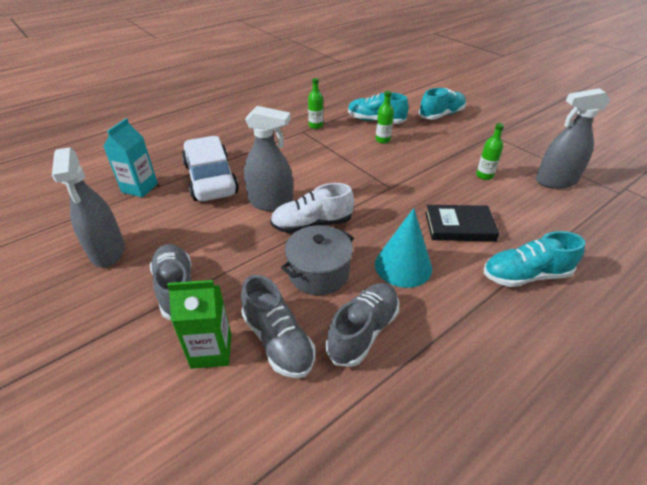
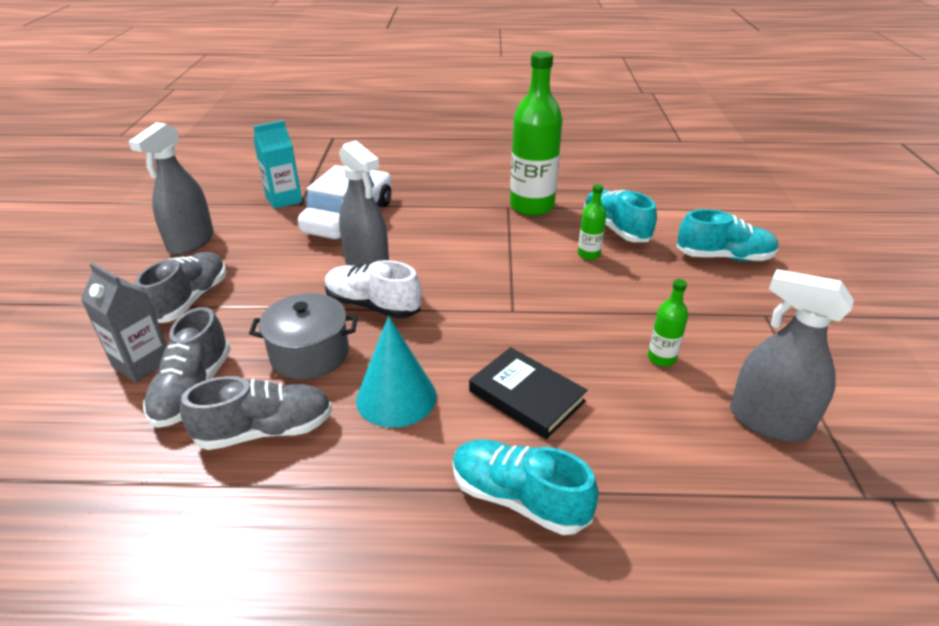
camera: 40 degrees right, 5 degrees down
green carton [167,280,232,369] -> grey carton [81,263,167,383]
green bottle [308,78,323,129] -> green bottle [510,51,563,216], size x2.20

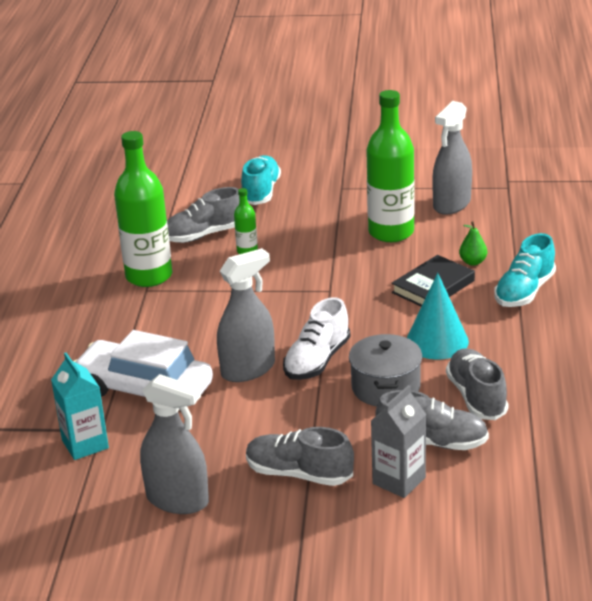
camera: 85 degrees left, 5 degrees down
turquoise shoe [584,190,657,242] -> grey shoe [167,187,239,243]
green bottle [648,279,688,367] -> green bottle [366,90,414,242], size x2.20
none -> green pear [459,221,487,266]

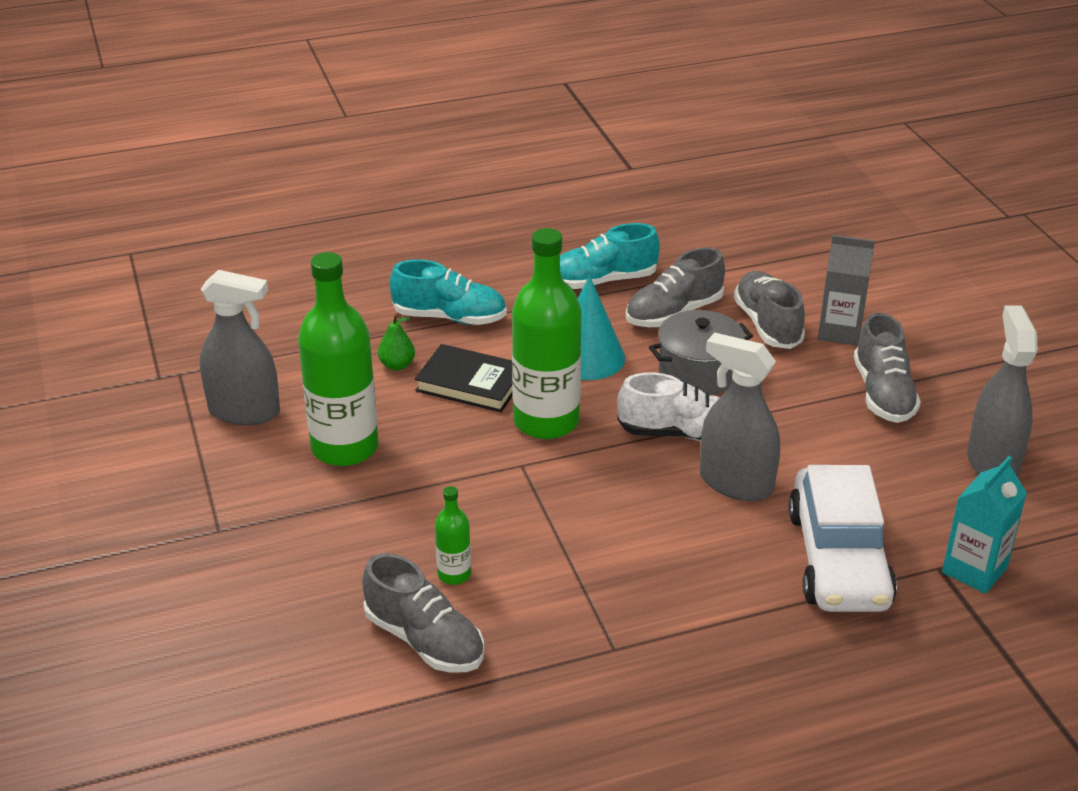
camera: 115 degrees left, 5 degrees up
green bottle [114,131,172,287] -> green bottle moved to [512,228,582,439]
turquoise shoe [241,155,281,205] -> turquoise shoe moved to [560,223,660,289]

